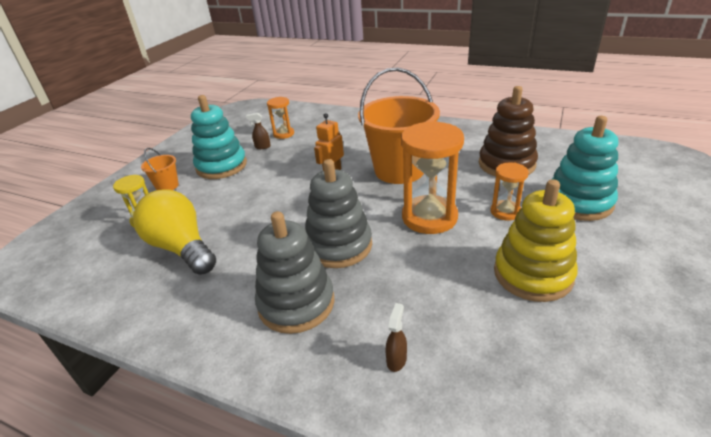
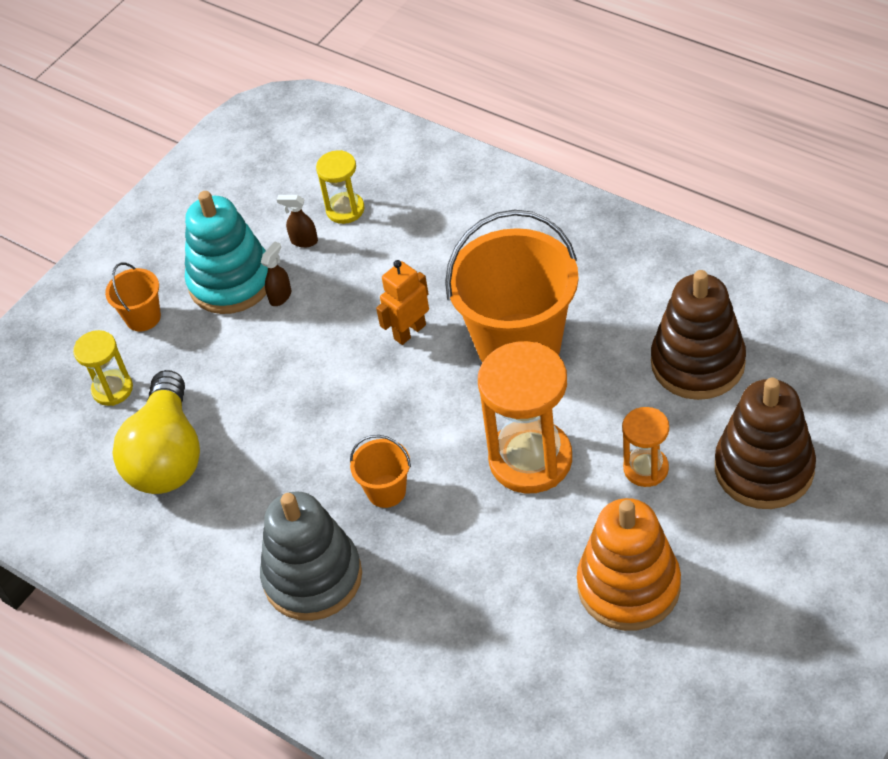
camera: 15 degrees right, 15 degrees up
yellow light bulb [133,189,216,275] -> yellow light bulb turned 150 degrees counterclockwise [113,370,200,494]
orange hourglass [267,97,294,139] -> yellow hourglass [316,150,364,224]
grey stacking toy [305,159,372,268] -> orange bucket [350,435,411,508]
brown spray bottle [385,303,407,372] -> brown spray bottle moved to [261,242,291,306]
yellow stacking toy [494,179,578,302] -> orange stacking toy [577,498,681,631]
turquoise stacking toy [551,116,618,221] -> brown stacking toy [715,378,816,509]

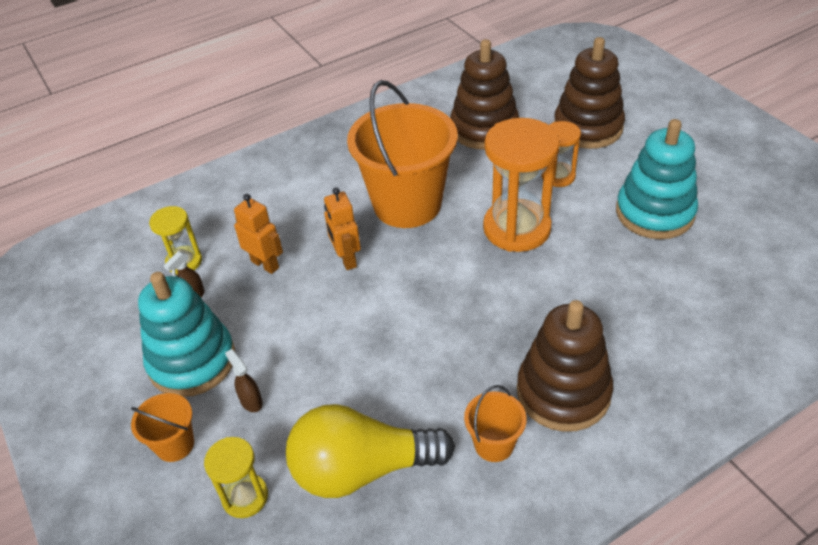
camera: 70 degrees left, 5 degrees down
yellow light bulb [113,370,200,494] -> yellow light bulb turned 150 degrees clockwise [286,404,455,498]
grey stacking toy [260,491,362,621] -> brown stacking toy [517,300,613,432]
brown spray bottle [261,242,291,306] -> brown spray bottle moved to [225,349,263,412]
orange bucket [350,435,411,508] -> orange bucket moved to [464,385,527,462]
orange stacking toy [577,498,681,631] -> turquoise stacking toy [616,119,698,239]
none -> orange robot [234,194,283,274]

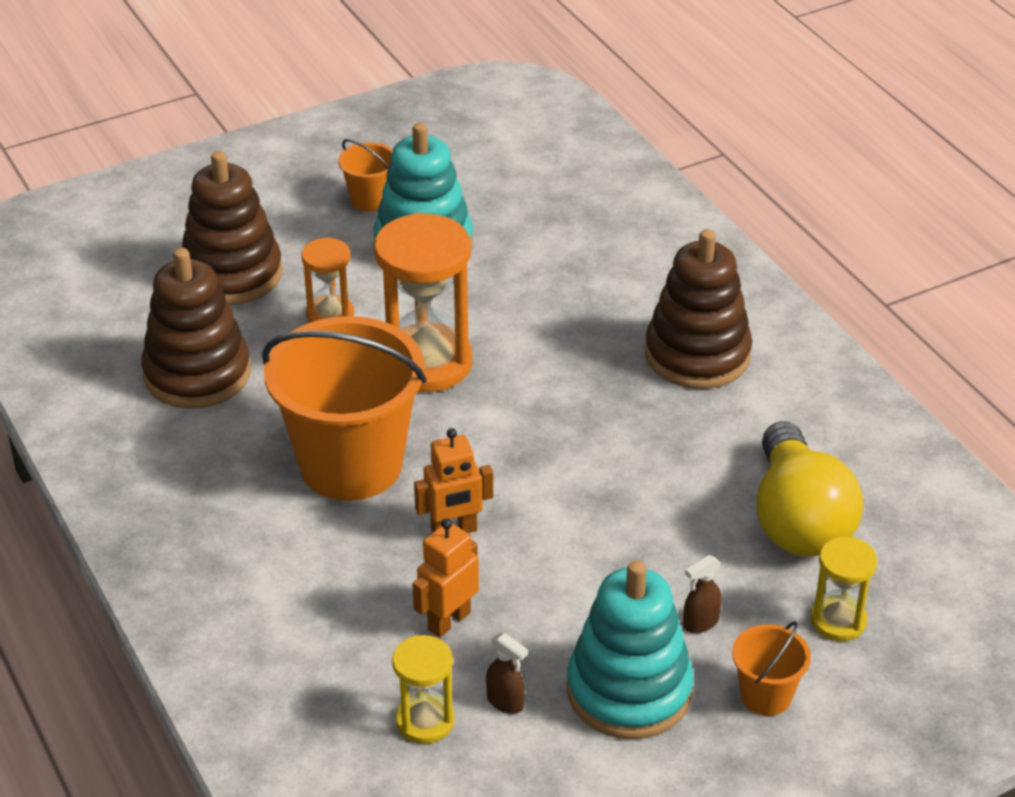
camera: 90 degrees left, 5 degrees down
orange bucket [464,385,527,462] -> orange bucket moved to [338,139,393,212]

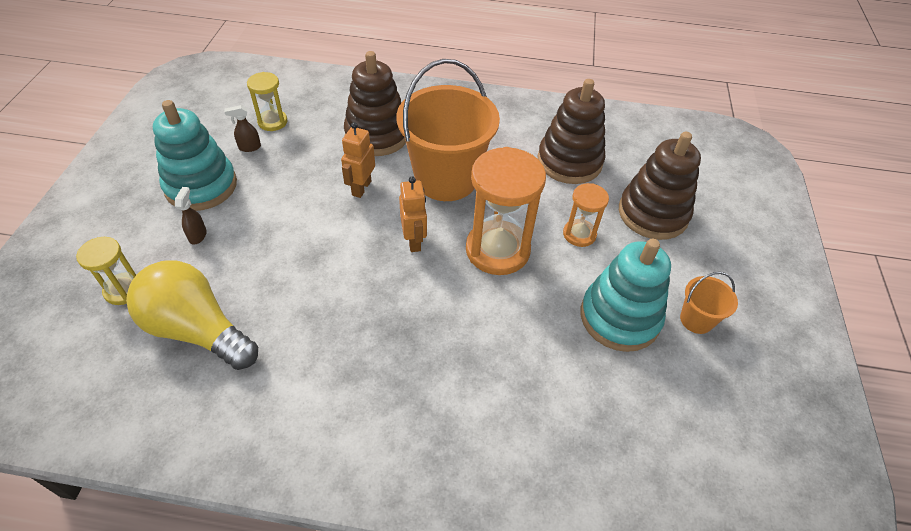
camera: 125 degrees right, 10 degrees up
orange robot [413,518,479,637] -> orange robot moved to [399,176,427,252]
brown stacking toy [645,229,752,389] -> brown stacking toy moved to [344,51,406,156]
orange bucket [732,621,811,716] -> none

